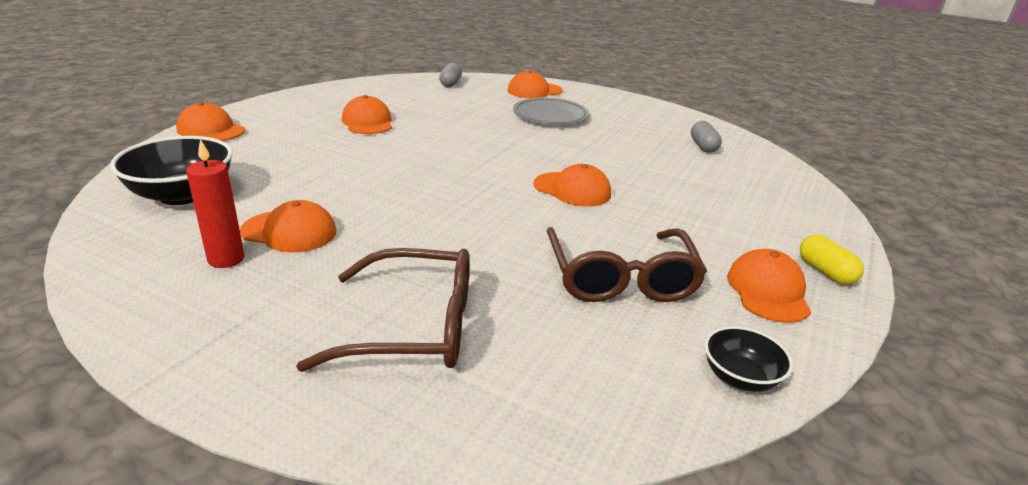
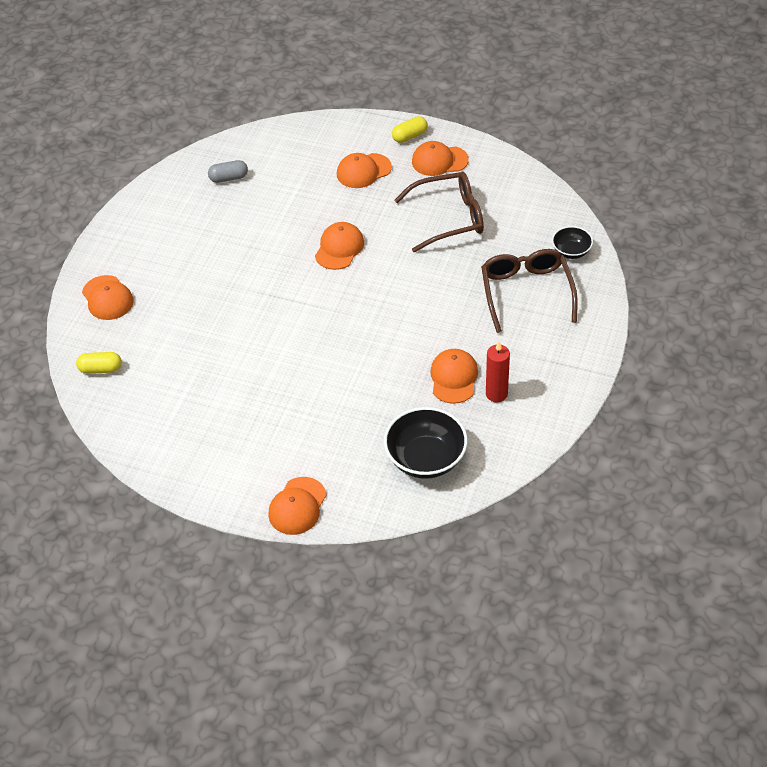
camera: 95 degrees left, 20 degrees up
orange cap [342,95,392,134] -> orange cap moved to [337,153,392,188]
grey capsule [439,63,462,87] -> yellow capsule [76,352,122,374]
grey plate [513,98,589,125] -> none
black bowl [705,326,793,392] -> black bowl moved to [552,226,593,259]

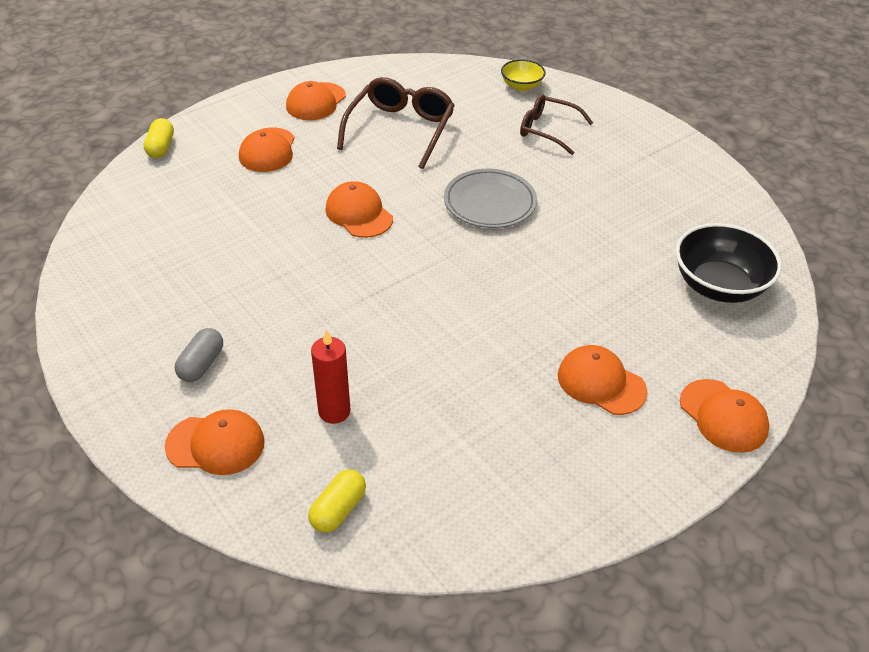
camera: 60 degrees left, 5 degrees down
grey capsule [208,160,248,183] -> grey capsule moved to [175,328,223,382]
yellow capsule [392,116,428,143] -> yellow capsule moved to [144,118,174,158]
orange cap [430,349,478,404] -> orange cap moved to [558,345,647,415]
brown glasses [481,249,578,333] -> brown glasses [520,94,593,155], size x0.67
red candle [486,341,510,402] -> red candle moved to [311,329,350,424]
black bowl [552,226,593,259] -> yellow bowl [501,59,546,91]
none -> grey plate [444,169,537,228]

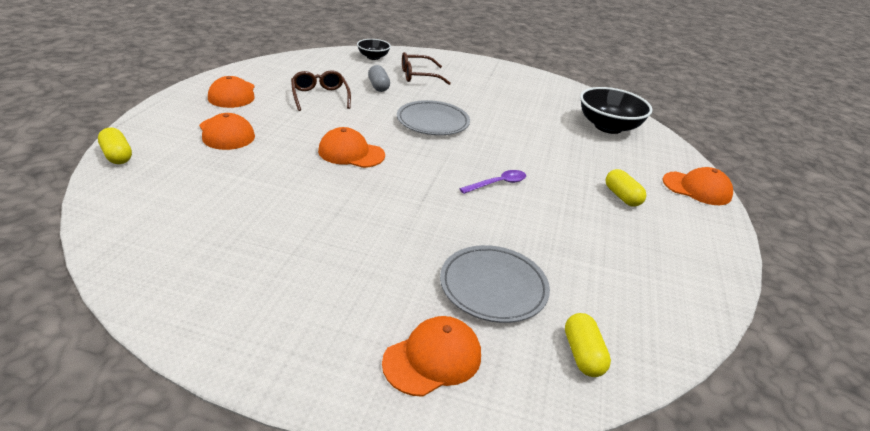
camera: 40 degrees left, 10 degrees down
grey capsule [175,328,223,382] -> grey capsule moved to [368,65,390,92]
red candle [311,329,350,424] -> grey plate [440,245,550,323]
brown glasses [337,77,455,169] -> brown glasses [291,70,351,111], size x0.67
yellow bowl [501,59,546,91] -> black bowl [357,39,391,60]
orange cap [558,345,647,415] -> yellow capsule [605,169,646,207]
none -> purple spoon [459,170,526,194]

